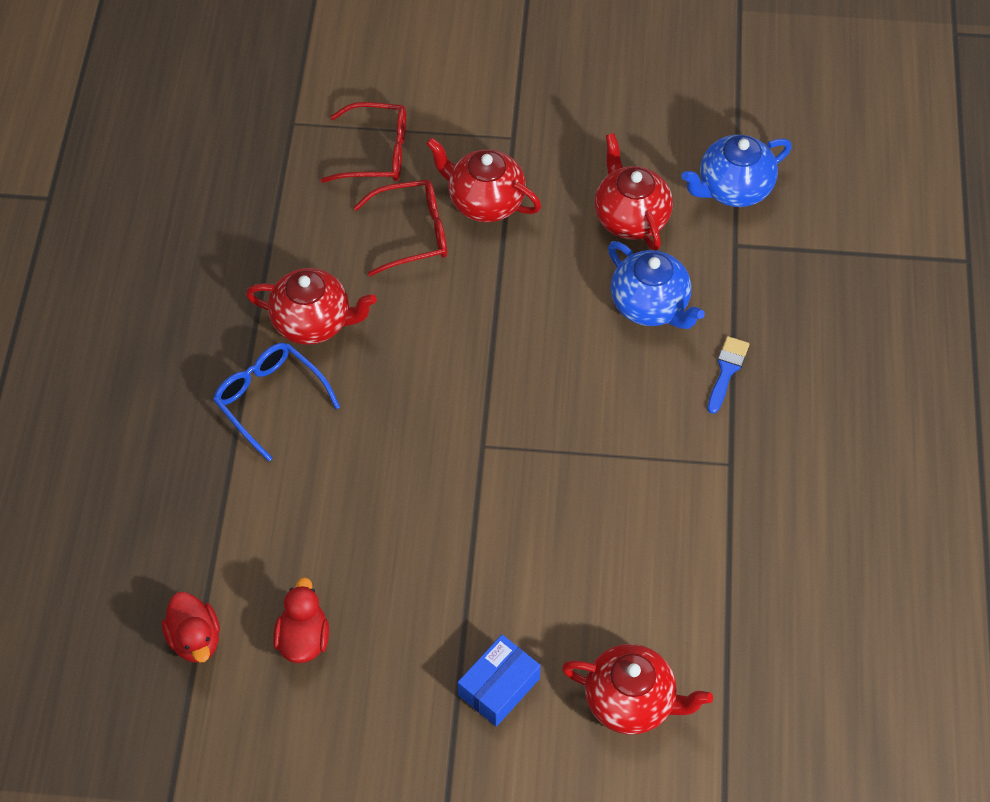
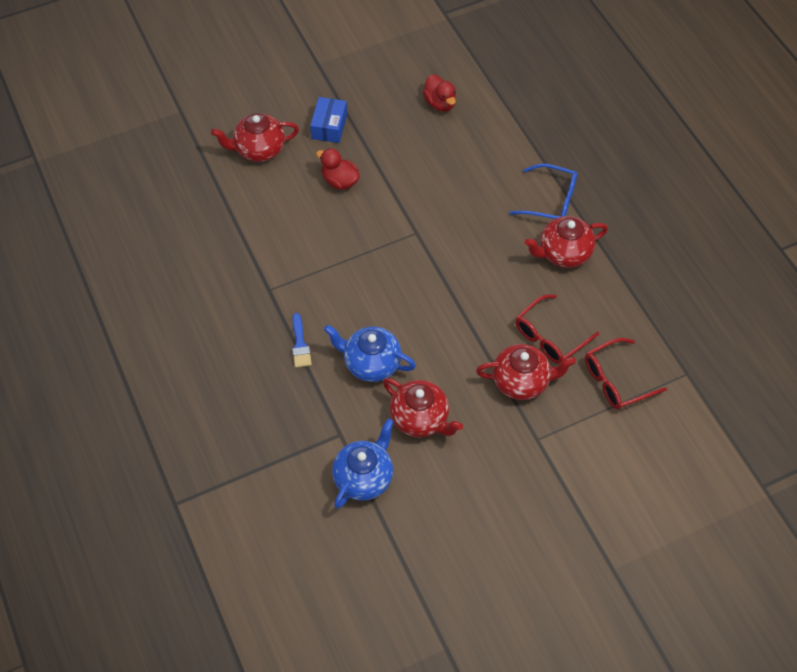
camera: 150 degrees right, 0 degrees up
red duck [162,592,220,663] -> red duck moved to [316,148,360,190]

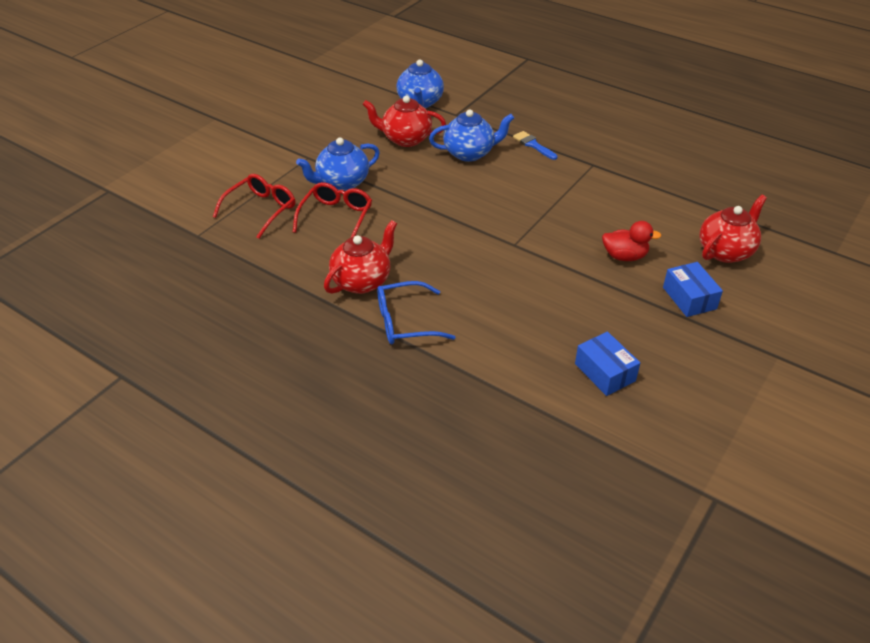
camera: 150 degrees right, 15 degrees down
red duck [423,74,456,112] -> blue box [575,332,640,396]
red teapot [476,344,576,400] -> blue teapot [296,137,380,191]

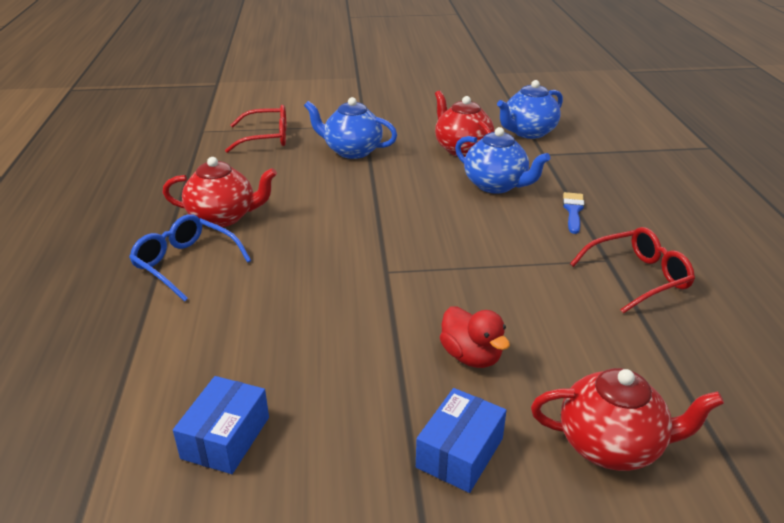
camera: 50 degrees right, 10 degrees down
red glasses [293,182,372,238] -> red glasses moved to [570,227,695,314]

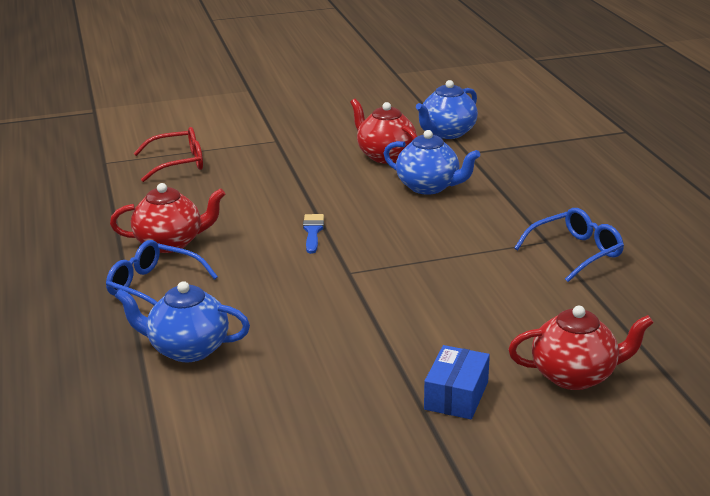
camera: 10 degrees left, 5 degrees down
blue box [173,376,269,474] -> none
blue teapot [304,97,397,159] -> blue teapot moved to [115,281,250,362]
red duck [440,306,510,368] -> none
blue brush [563,192,585,234] -> blue brush moved to [303,214,324,254]
red glasses [570,227,695,314] -> blue glasses [514,208,624,282]

